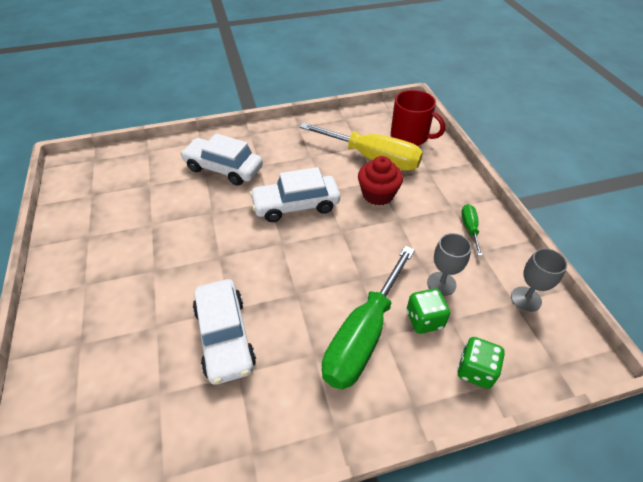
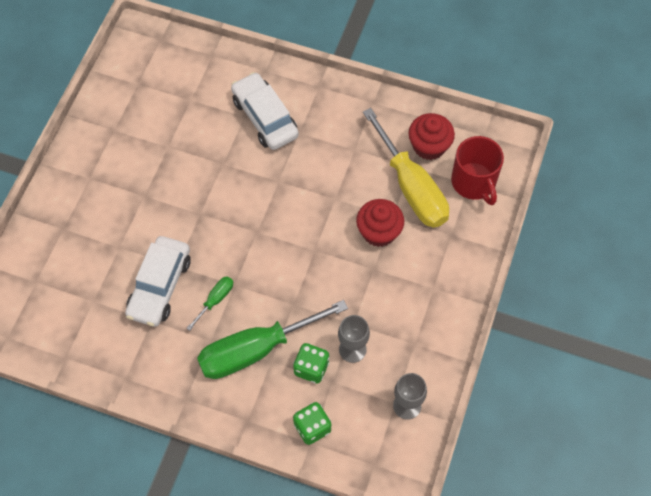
camera: 35 degrees right, 15 degrees up
white car [250,167,340,222] -> none
green screwdriver [461,204,483,256] -> green screwdriver moved to [186,276,233,331]
none -> red cupcake [408,113,455,160]

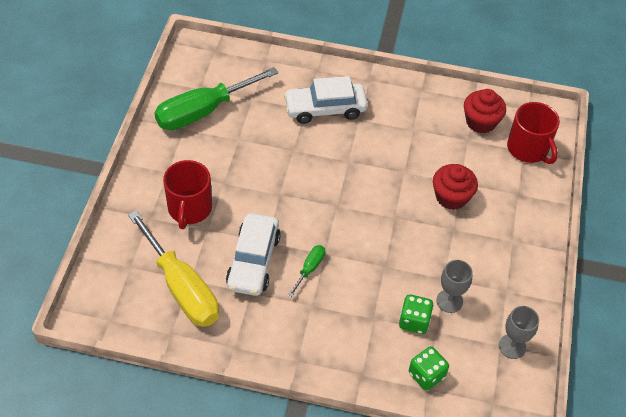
camera: 10 degrees left, 10 degrees down
green screwdriver [197,300,348,379] -> green screwdriver moved to [154,67,278,130]
white car [231,72,299,150] -> white car turned 60 degrees counterclockwise [284,76,368,124]
yellow screwdriver [363,108,449,228] -> yellow screwdriver moved to [128,210,219,327]
none -> red mug [163,160,212,229]

